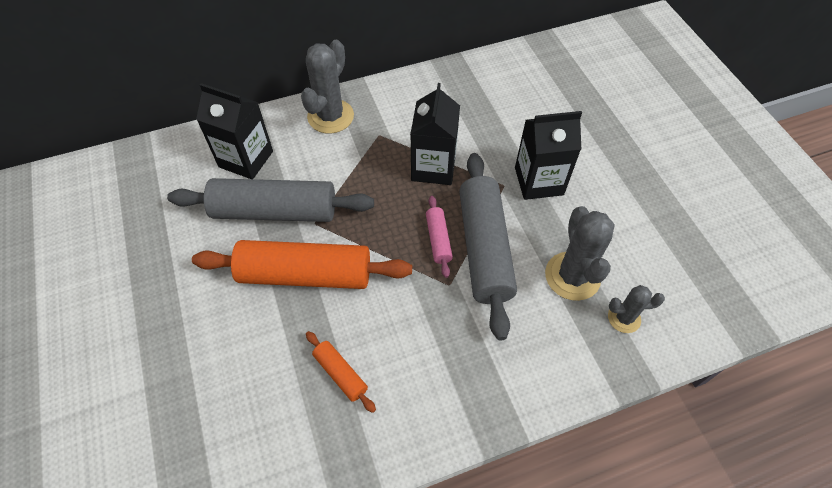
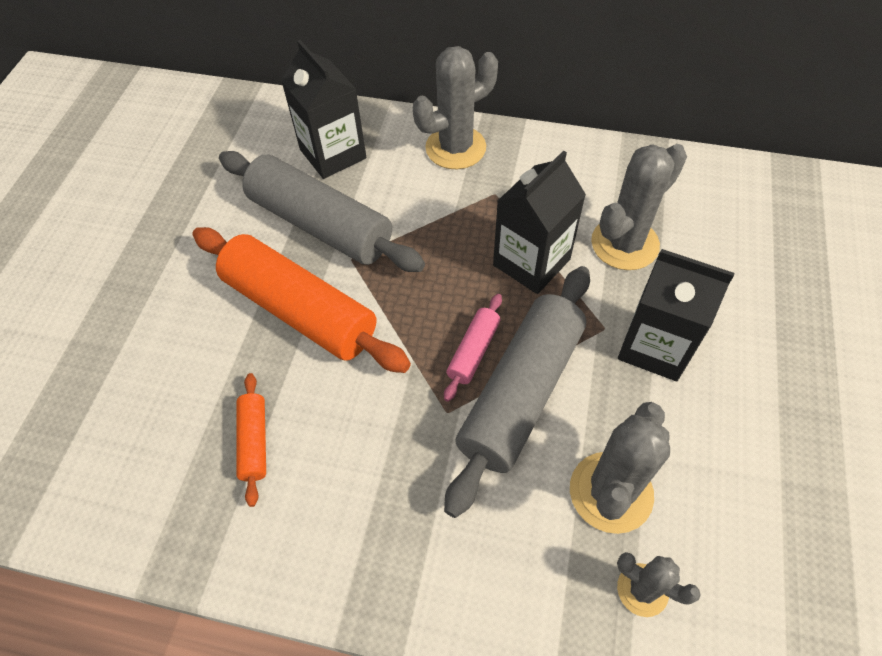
camera: 35 degrees right, 0 degrees up
none -> grey cactus [591,144,687,270]

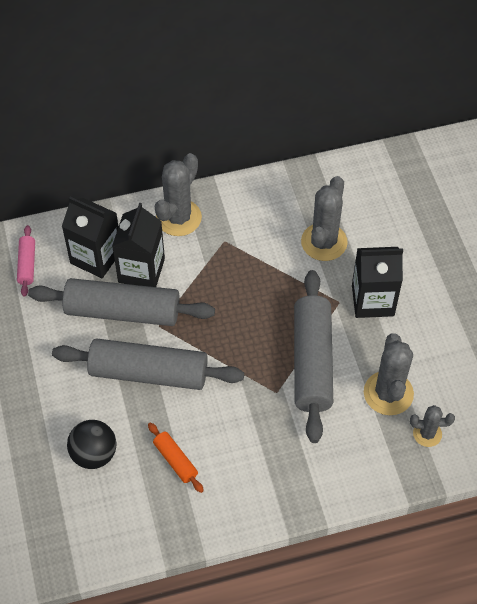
camera: 30 degrees left, 0 degrees up
orange rolling pin [193,227,411,373] -> grey rolling pin [52,338,244,390]
pink rolling pin [444,294,502,402] -> pink rolling pin moved to [17,225,35,297]
black carton [493,151,586,294] -> black carton moved to [112,203,165,287]
none -> black ball [67,420,117,469]

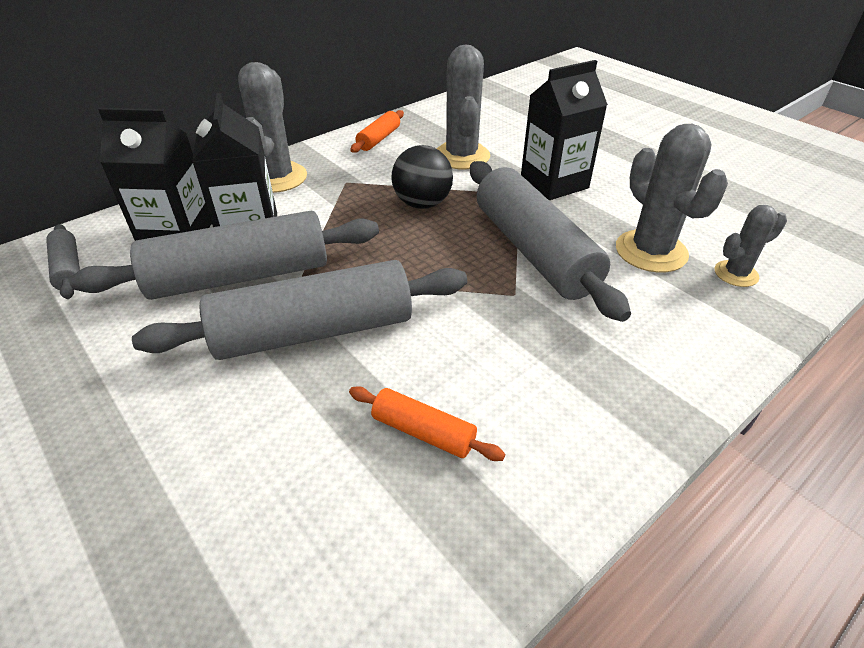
camera: 25 degrees left, 15 degrees down
pink rolling pin [17,225,35,297] -> grey rolling pin [46,224,80,299]
black ball [67,420,117,469] -> black ball moved to [391,145,453,209]
none -> orange rolling pin [350,110,404,153]

